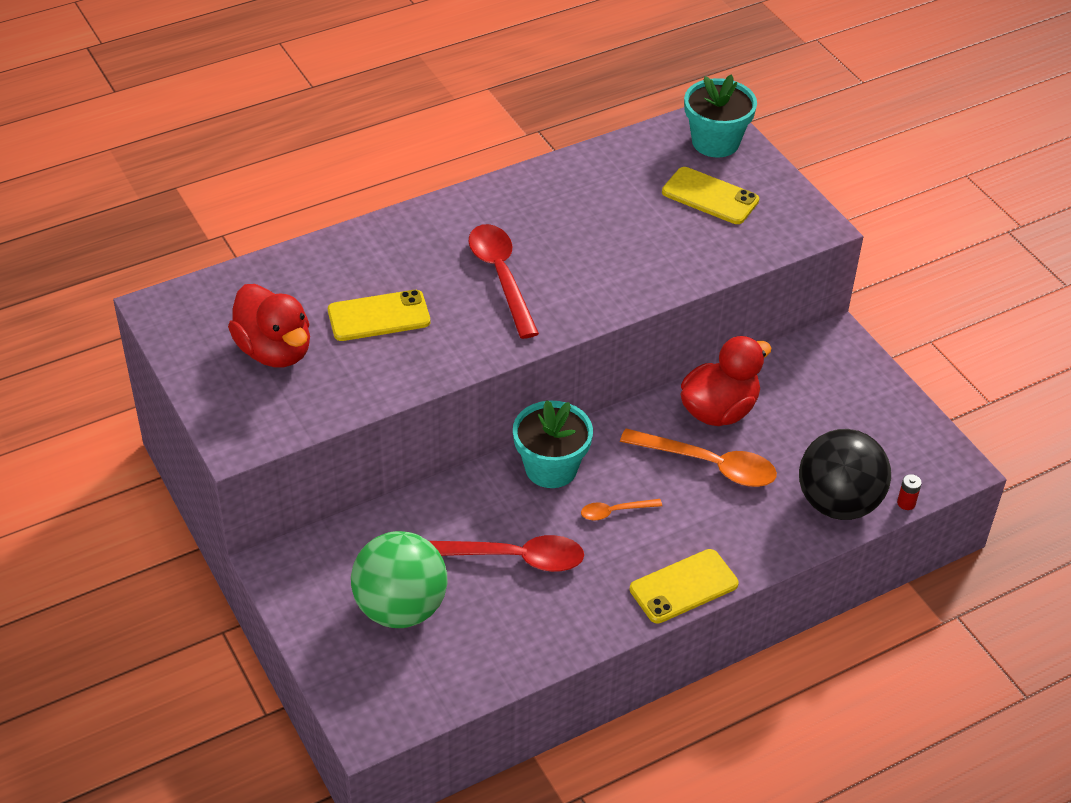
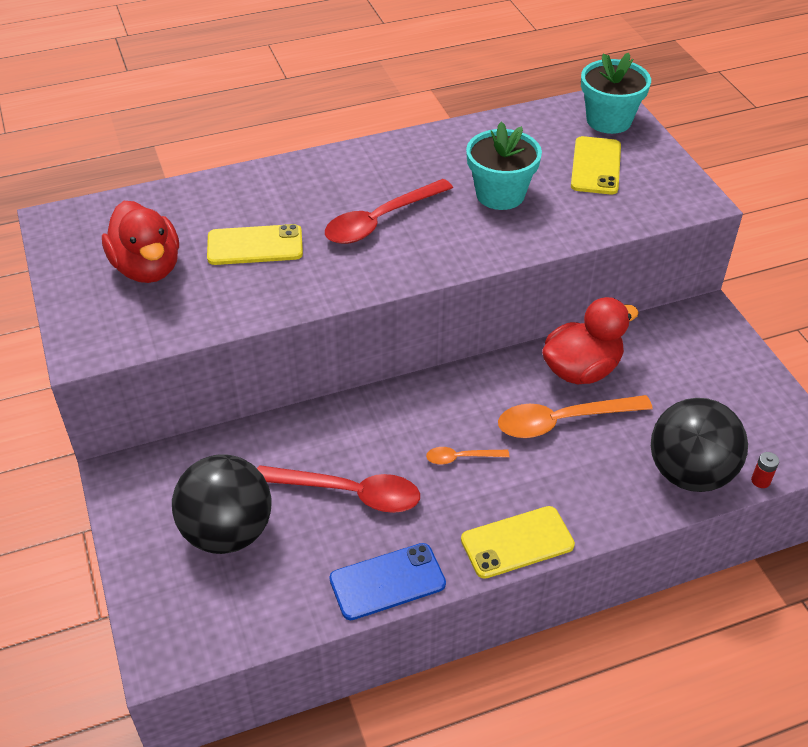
camera: 10 degrees right, 0 degrees up
green ball [351,531,447,628] -> black ball [172,454,272,554]
red spoon [468,224,539,339] -> red spoon turned 120 degrees counterclockwise [325,179,453,244]
turquoise flower pot [513,400,593,488] -> turquoise flower pot moved to [466,122,542,210]
orange spoon [620,428,777,487] -> orange spoon turned 135 degrees clockwise [498,395,653,438]
yellow phone [662,167,759,224] -> yellow phone turned 60 degrees clockwise [571,136,621,194]
none -> blue phone [329,543,446,620]

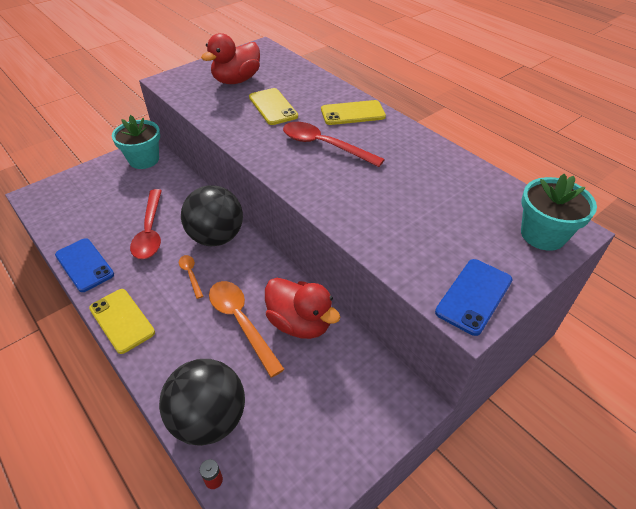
camera: 70 degrees right, 0 degrees up
black ball [172,454,272,554] -> black ball moved to [181,185,243,246]
turquoise flower pot [466,122,542,210] -> turquoise flower pot moved to [112,115,160,169]
yellow phone [571,136,621,194] -> yellow phone moved to [321,100,386,125]
none -> blue phone [435,259,513,336]

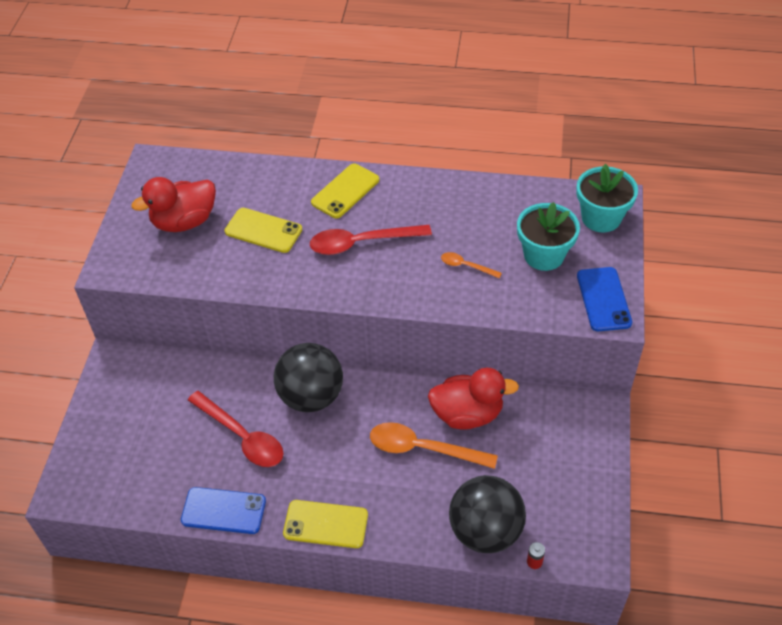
camera: 40 degrees left, 5 degrees up
turquoise flower pot [112,115,160,169] -> turquoise flower pot moved to [517,202,580,271]
orange spoon [179,255,203,299] -> orange spoon moved to [441,252,502,278]
red duck [201,33,260,84] -> red duck turned 60 degrees clockwise [131,177,216,232]

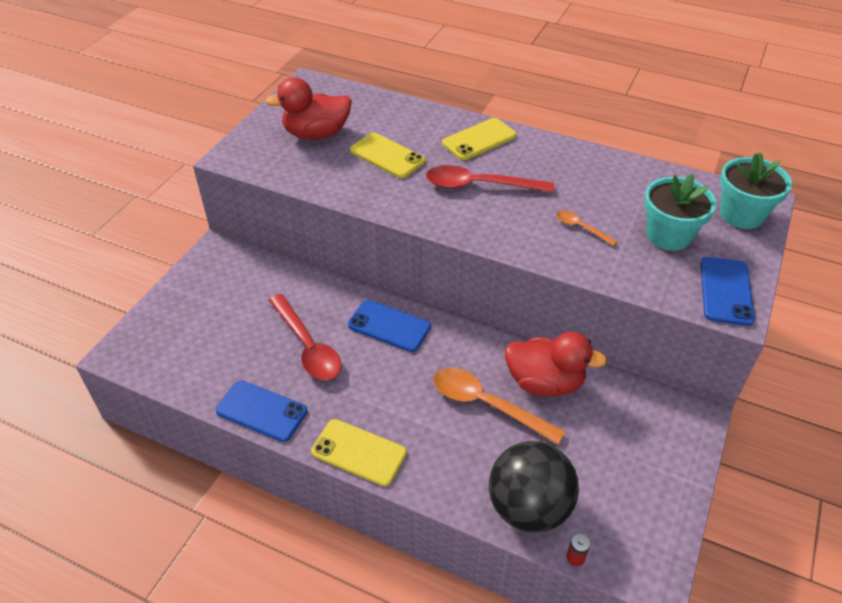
camera: 15 degrees right, 5 degrees down
black ball [274,343,343,412] -> blue phone [348,300,431,352]

